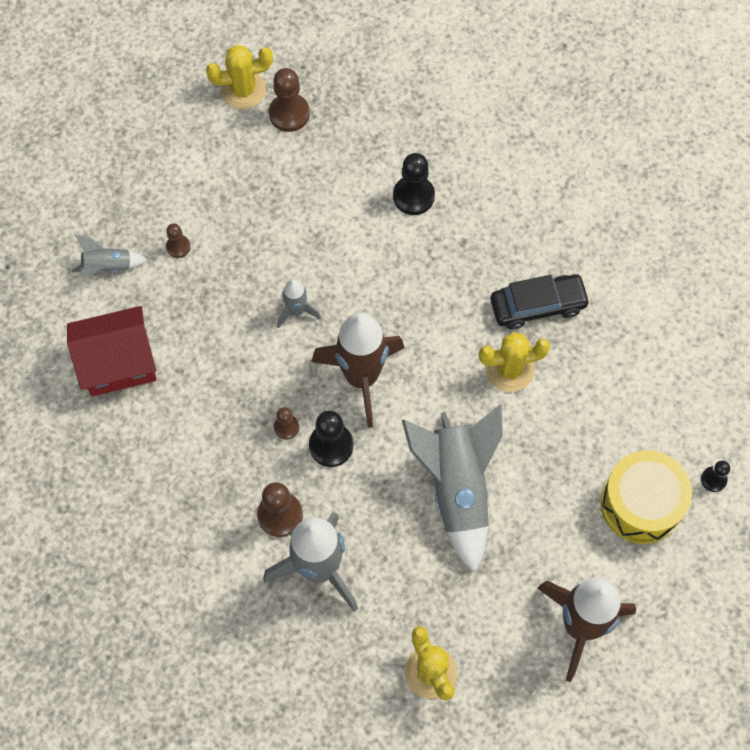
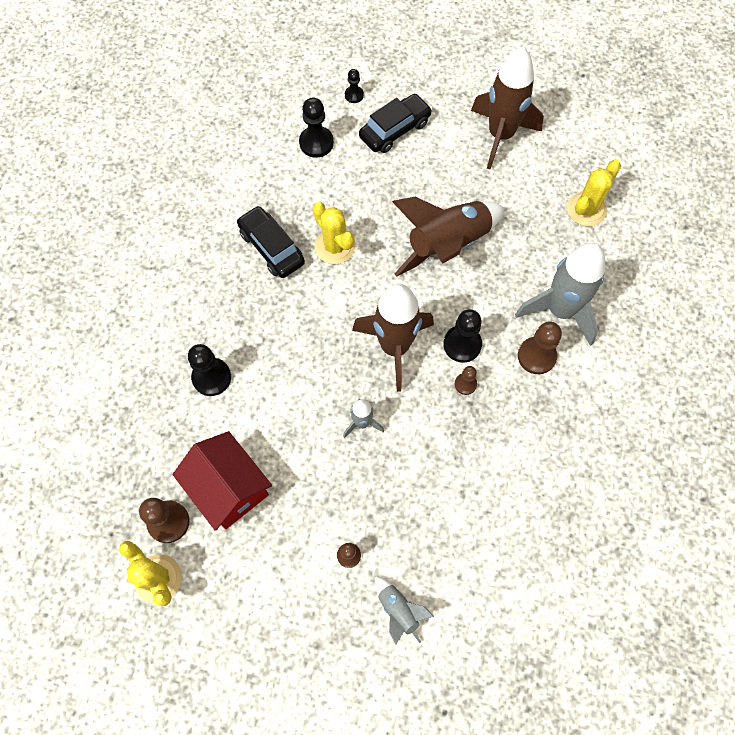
camera: 115 degrees left, 0 degrees up
red house [67,306,157,396] -> red house moved to [173,431,272,531]
grey rocket [402,404,503,573] -> brown rocket [392,197,505,277]
yellow drum [601,450,692,544] -> black car [359,94,432,153]
none -> black pawn [299,97,334,158]

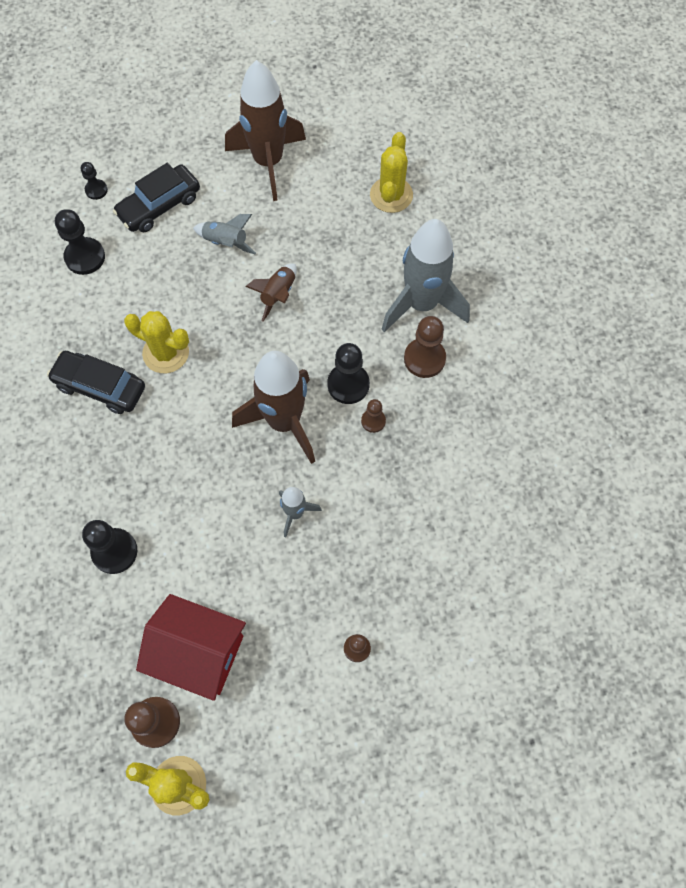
camera: 30 degrees left, 0 degrees up
black car [359,94,432,153] -> black car turned 150 degrees counterclockwise [113,163,200,232]
grey rocket [375,576,434,645] -> grey rocket moved to [193,214,256,254]
brown rocket [392,197,505,277] -> brown rocket [245,264,297,321], size x0.48

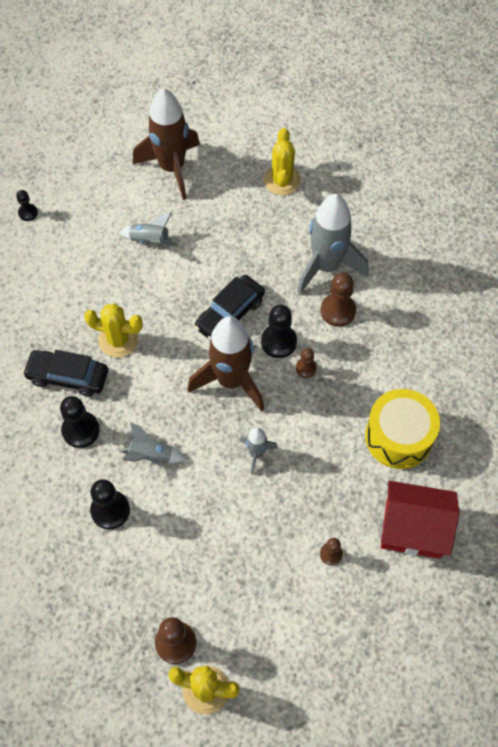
camera: 10 degrees left, 5 degrees down
black pawn [55,209,105,275] -> black pawn moved to [60,396,100,448]
black car [113,163,200,232] -> black car moved to [194,275,265,340]
red house [136,594,246,701] -> red house moved to [381,481,460,559]
brown rocket [245,264,297,321] -> none
none -> grey rocket [119,422,186,463]
none -> yellow drum [365,389,440,469]

